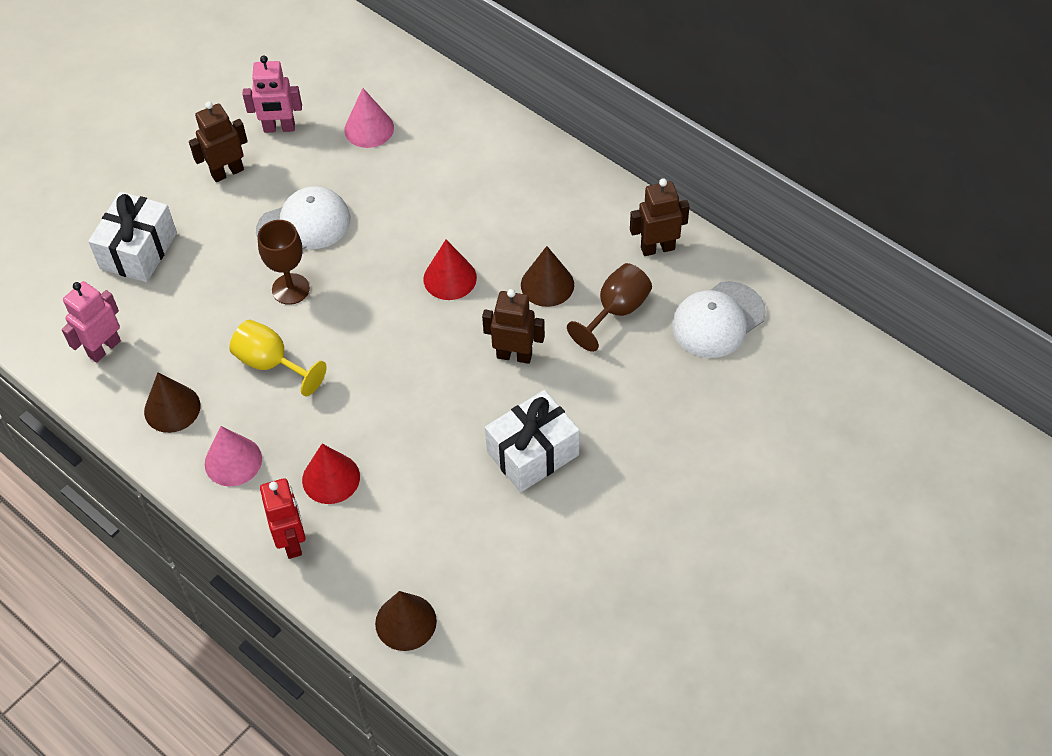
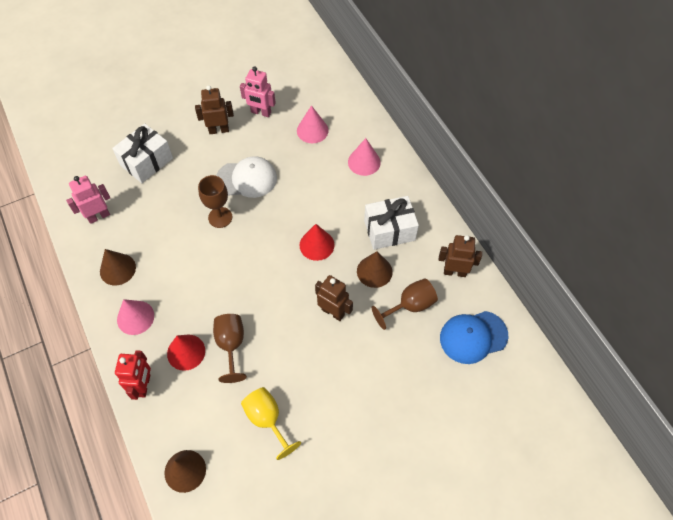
camera: 20 degrees right, 5 degrees up
yellow goblet [229,320,327,396] -> yellow goblet moved to [241,387,301,460]
white gift [485,390,580,492] -> white gift moved to [364,196,419,250]
white cap [672,281,766,358] -> blue cap [440,311,508,364]
none -> brown goblet [213,314,247,383]
none -> pink cone [348,138,381,176]

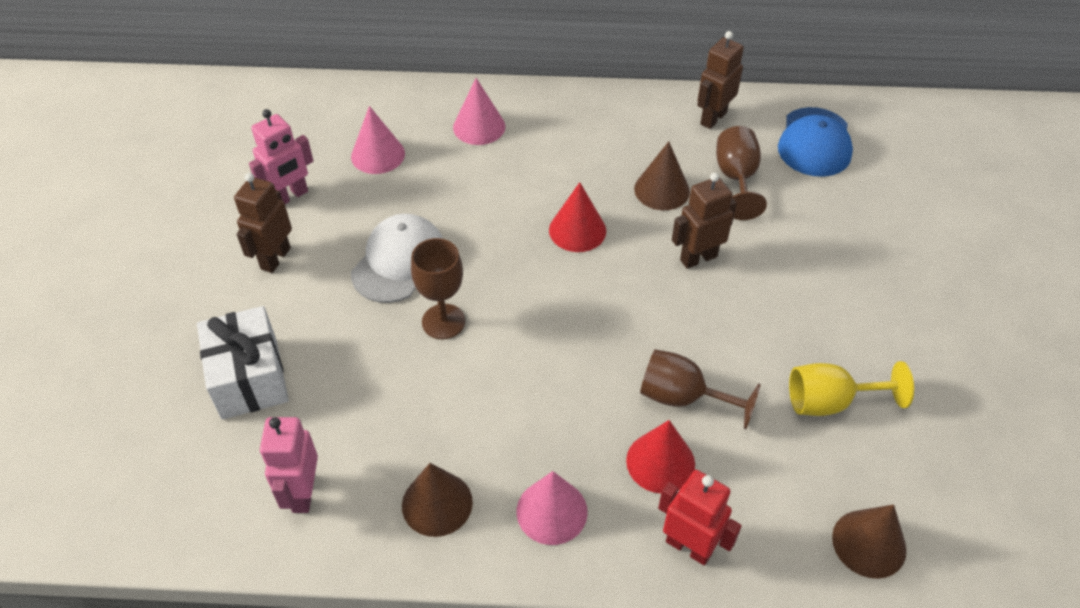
camera: 60 degrees left, 10 degrees down
white gift [364,196,419,250] -> none

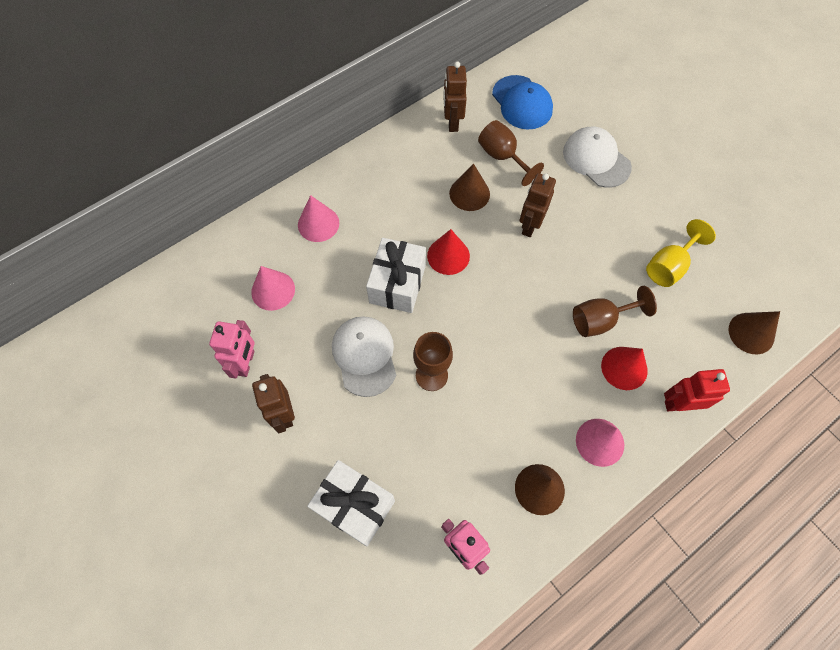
camera: 40 degrees left, 15 degrees up
none -> white gift [366,238,426,313]
none -> white cap [563,127,632,188]

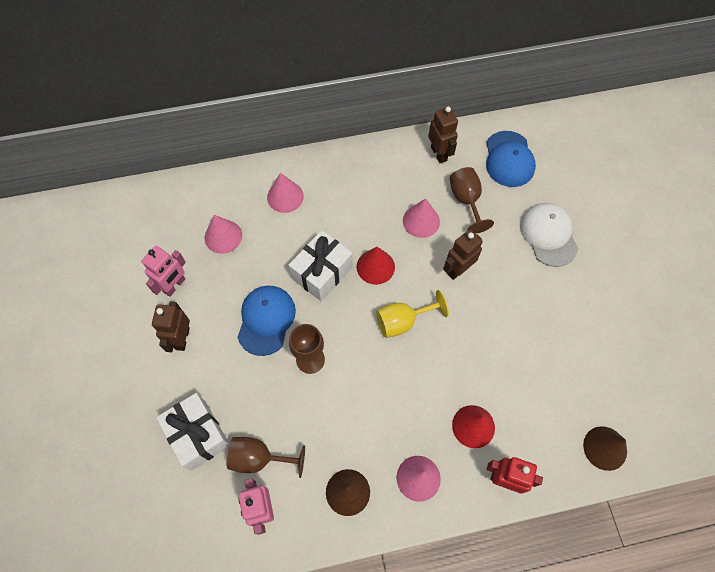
camera: 25 degrees right, 0 degrees up
white cap [332,316,396,397] -> blue cap [237,286,296,356]
brown robot [443,61,467,132] -> brown robot turned 135 degrees clockwise [428,107,458,163]
brown cone [449,163,490,211] -> pink cone [403,198,440,238]
brown goblet [573,286,657,337] -> brown goblet moved to [227,437,305,478]
yellow goblet [646,219,716,287] -> yellow goblet moved to [376,290,449,338]

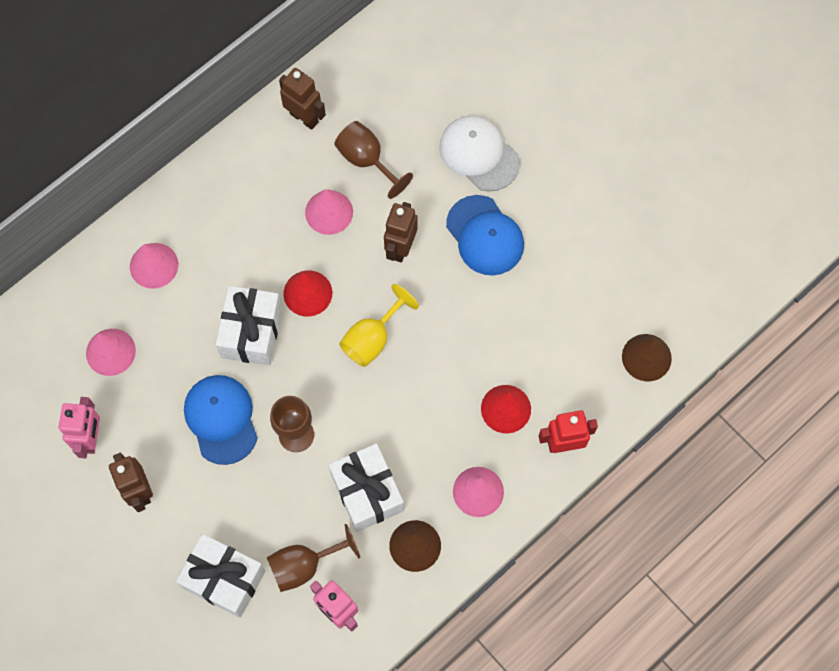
camera: 30 degrees left, 5 degrees up
blue cap [486,131,536,187] -> blue cap moved to [446,195,524,275]
none -> white gift [329,443,404,532]

